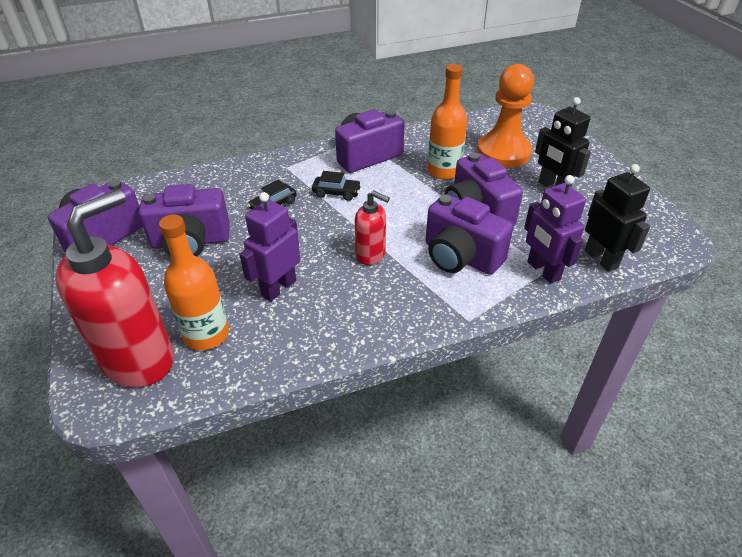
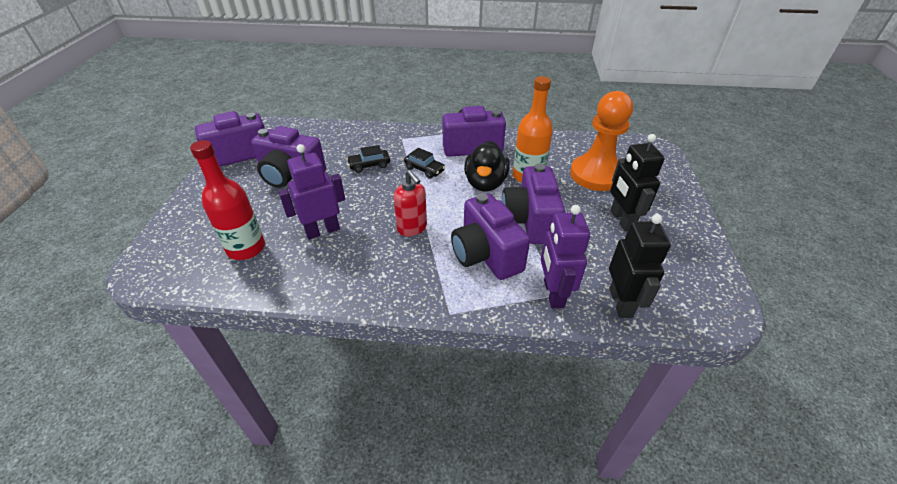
camera: 25 degrees right, 0 degrees up
red soap dispenser [55,189,174,388] -> none
orange bottle [159,214,229,350] -> red bottle [190,140,265,260]
none -> black duck [464,141,510,192]

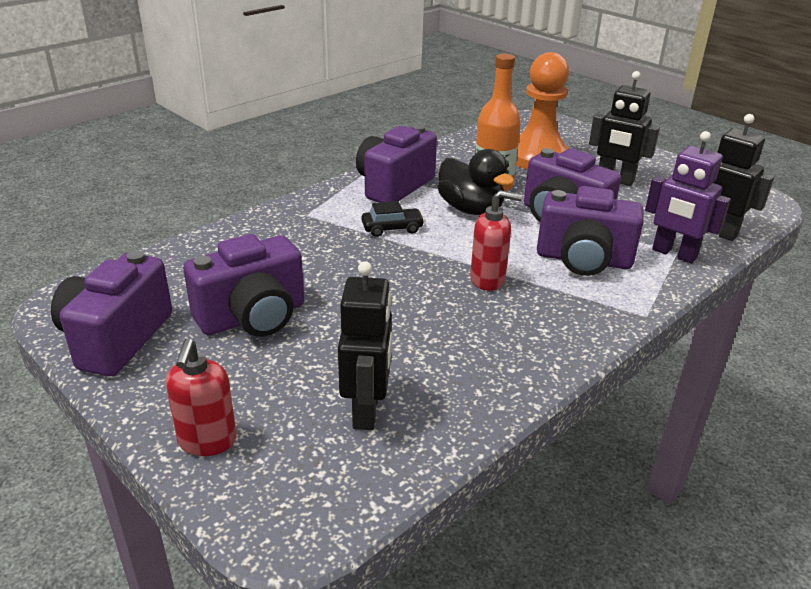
camera: 50 degrees left, 10 degrees down
red bottle [190,140,265,260] -> black robot [338,261,392,430]
purple robot [278,144,345,239] -> none
black car [347,145,390,173] -> none
none -> red soap dispenser [165,338,237,456]

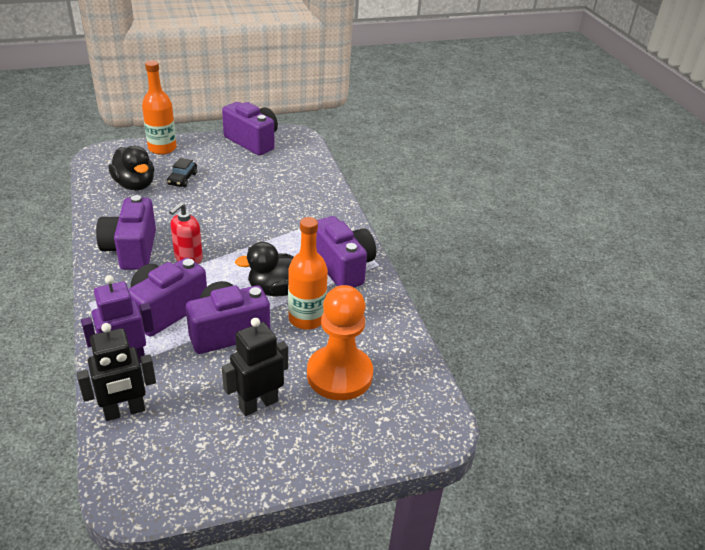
camera: 115 degrees right, 5 degrees up
red soap dispenser [165,338,237,456] -> orange bottle [142,61,177,155]
purple camera [183,234,304,337] -> purple camera moved to [96,195,156,270]
black robot [338,261,392,430] -> black duck [108,146,154,190]
black car [362,201,425,237] -> black car moved to [167,158,197,187]

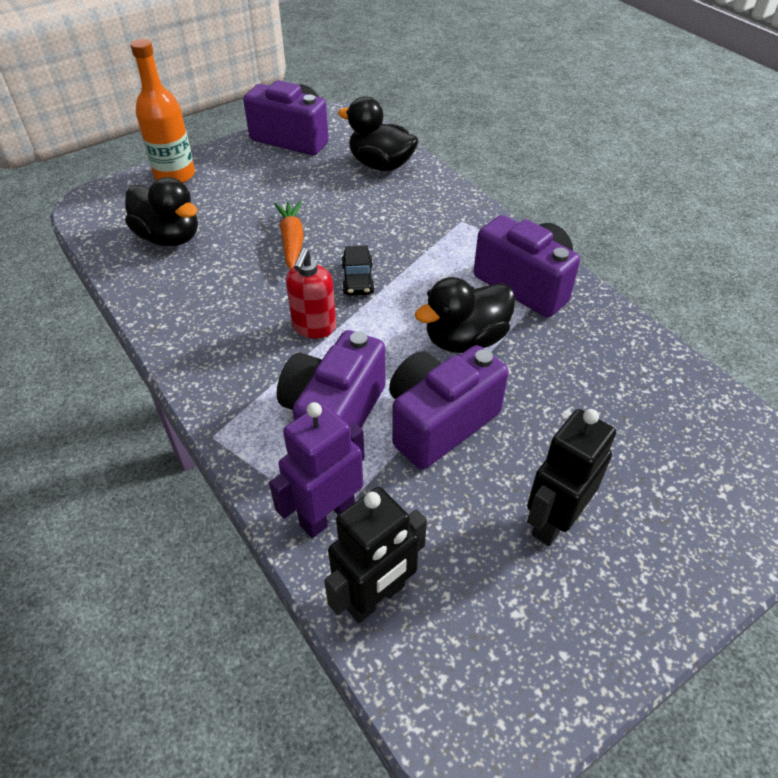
camera: 15 degrees left, 10 degrees up
purple camera [96,195,156,270] -> none
black car [167,158,197,187] -> black car moved to [341,245,375,296]
orange bottle [288,217,328,330] -> none
orange pawn [307,285,373,400] -> none
none -> orange carrot [275,201,304,269]
none -> black duck [338,97,418,171]

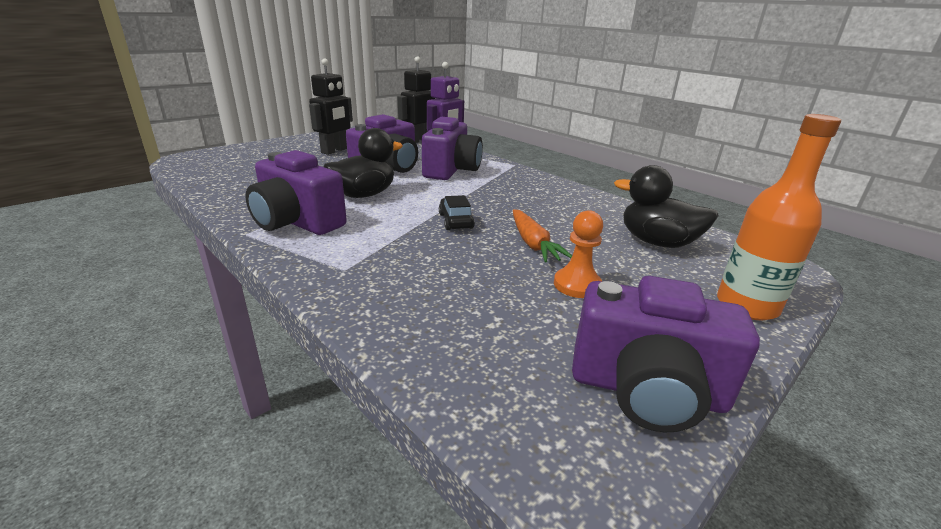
camera: 170 degrees right, 20 degrees down
red soap dispenser [286,248,336,338] -> none
black duck [338,97,418,171] -> none
none -> orange pawn [554,210,603,298]

